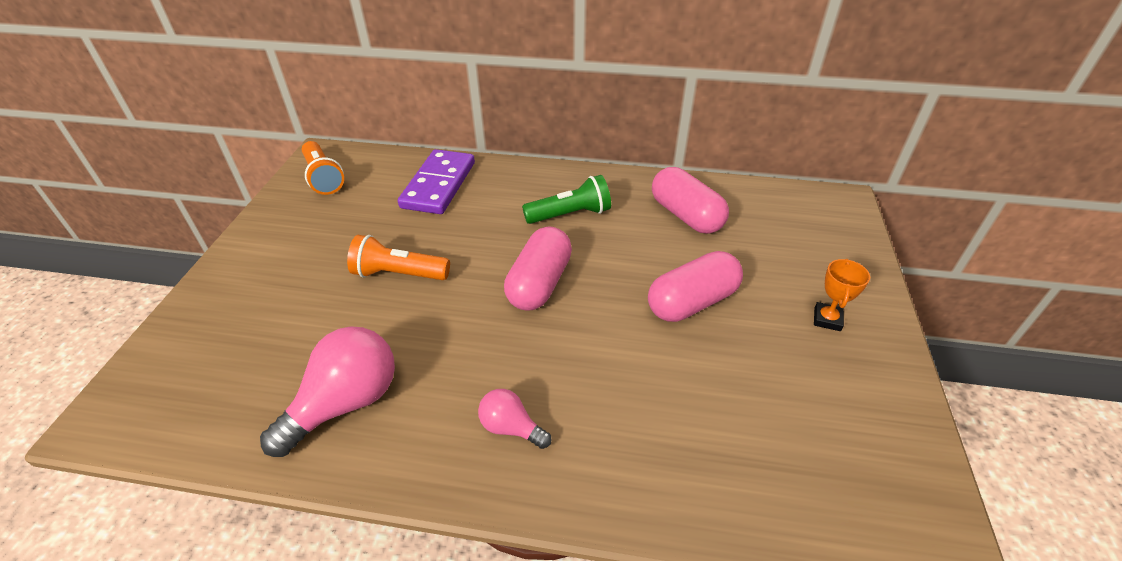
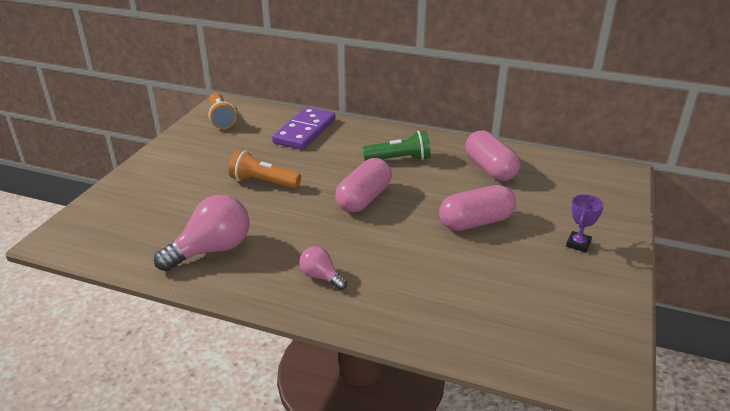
camera: 10 degrees right, 10 degrees down
orange trophy [814,259,870,331] -> purple trophy [566,194,604,253]

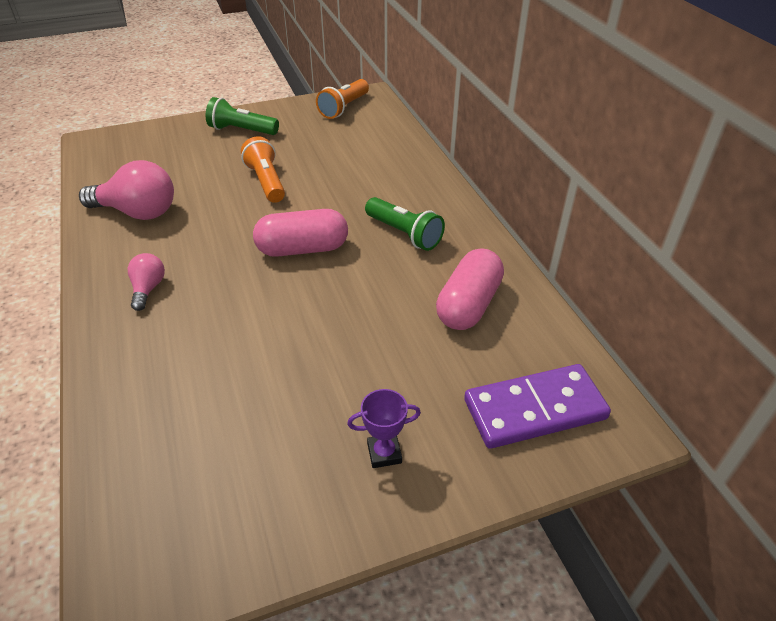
camera: 50 degrees right, 10 degrees up
purple domino [272,107,335,150] -> purple domino moved to [464,364,611,449]
pink capsule [439,185,516,231] -> none
none -> green flashlight [206,97,279,135]

